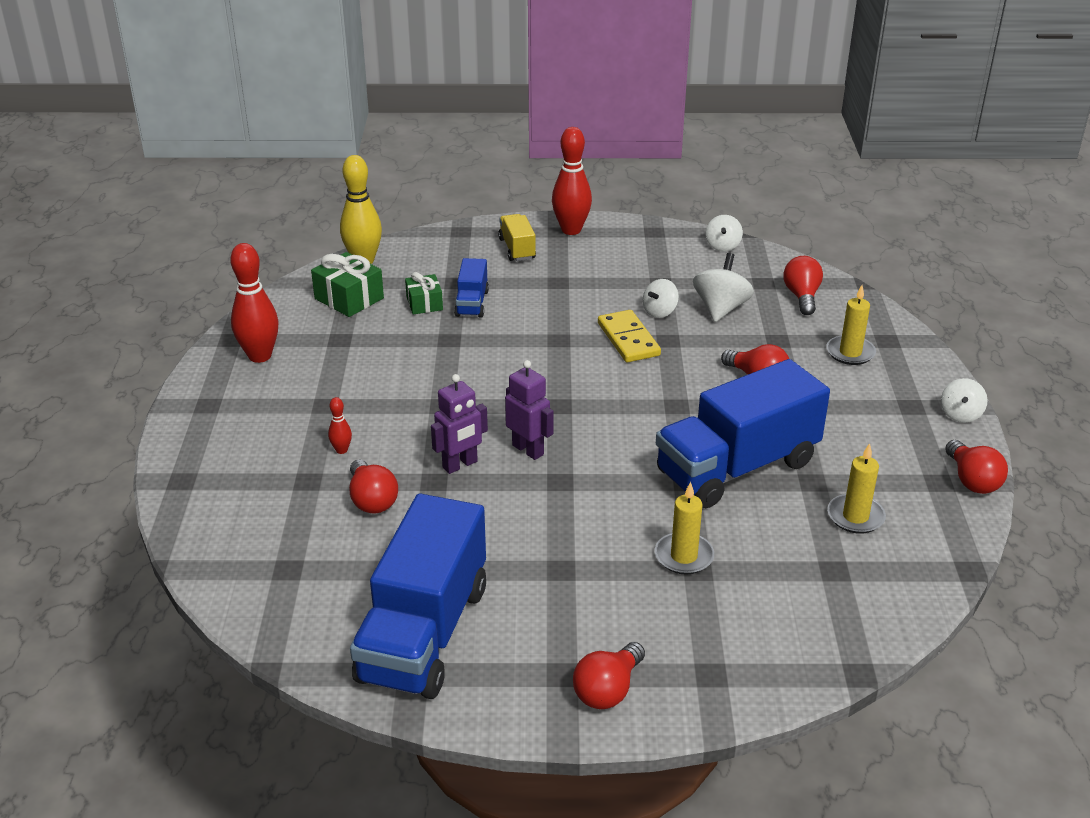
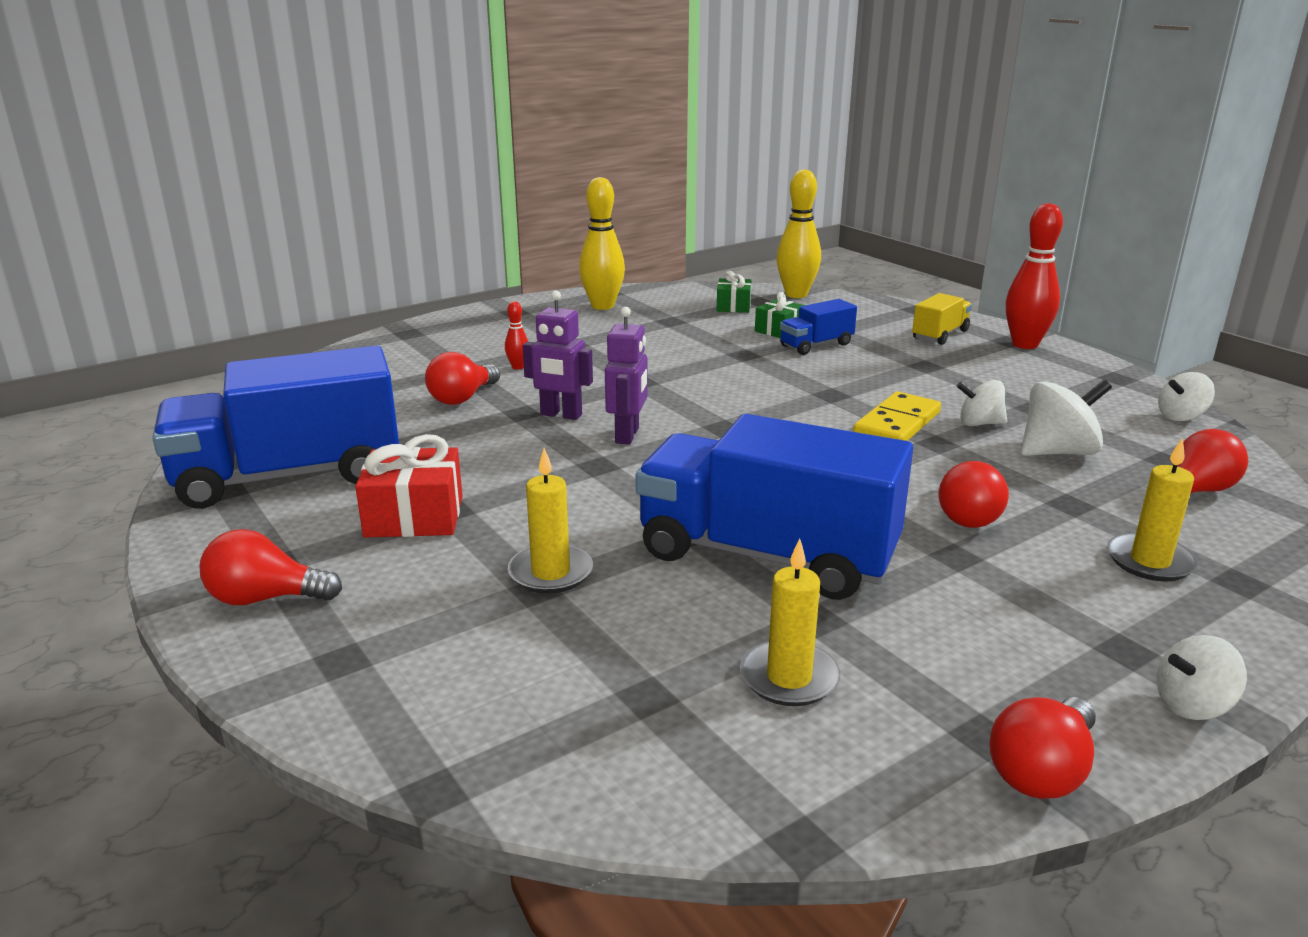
camera: 55 degrees right, 10 degrees down
red bowling pin [230,243,279,363] -> yellow bowling pin [579,177,625,310]
green gift [311,252,384,317] -> green gift [717,271,751,313], size x0.65
none -> red gift [355,434,463,537]

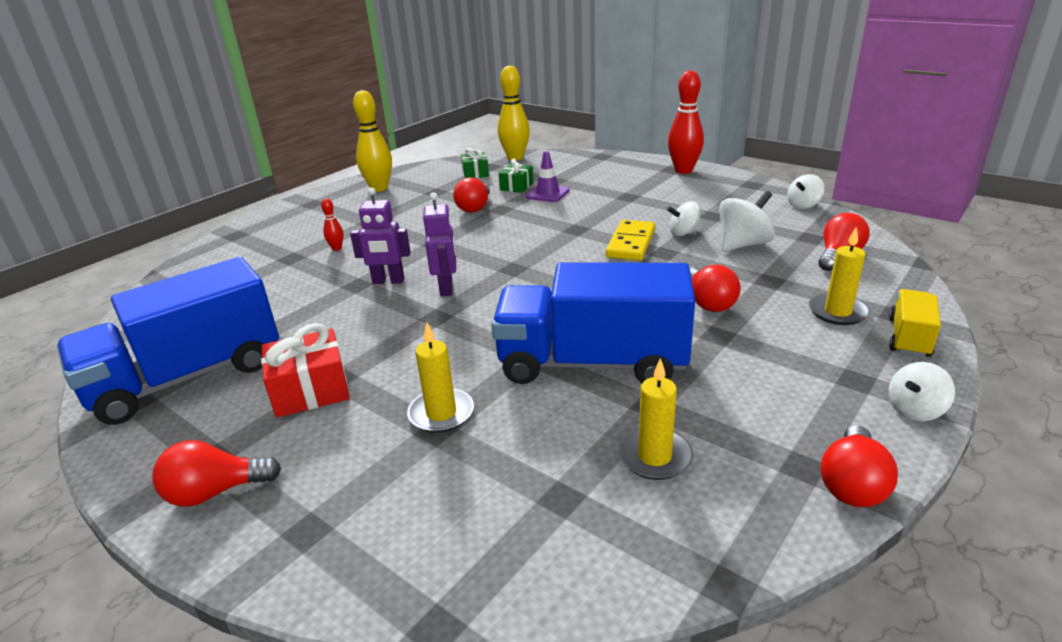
camera: 15 degrees left, 5 degrees up
red light bulb [425,352,500,405] -> red light bulb moved to [453,177,490,213]
blue truck [780,299,857,355] -> purple traffic cone [526,151,569,202]
yellow truck [912,293,972,345] -> yellow truck moved to [889,289,941,358]

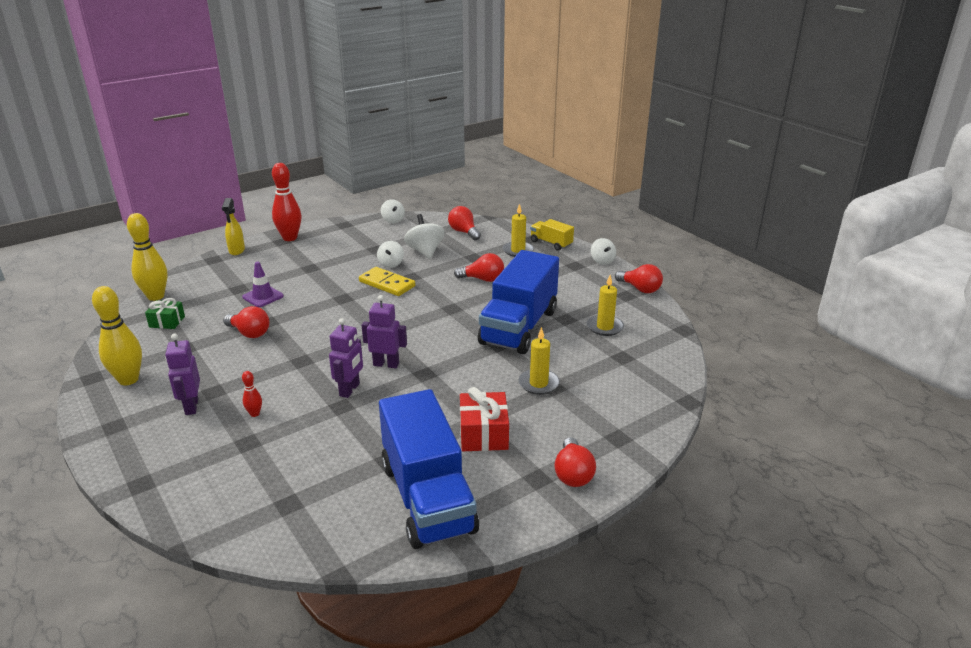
camera: 75 degrees left, 0 degrees up
green gift [498,159,534,193] -> none
none -> purple robot [165,334,200,415]
none -> yellow spray bottle [222,198,245,255]

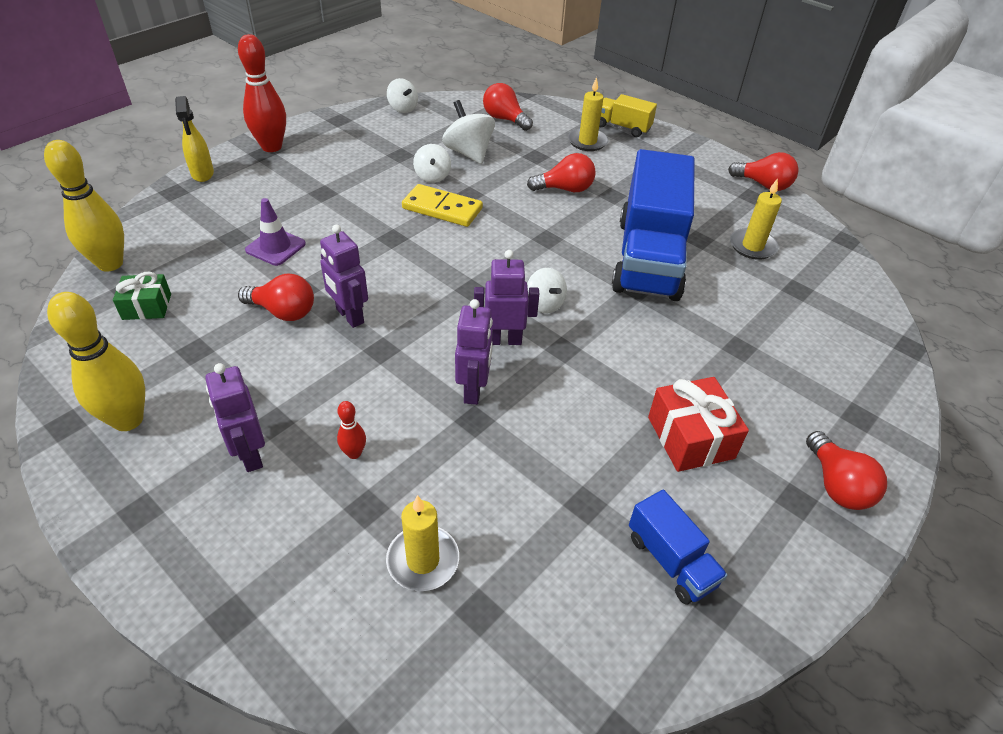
camera: 15 degrees left, 15 degrees up
blue truck [379,389,479,549] -> blue truck [629,490,728,605], size x0.46
yellow candle [518,327,560,395] -> yellow candle moved to [386,495,459,591]
white spinning top [591,238,616,265] -> white spinning top moved to [527,268,567,313]
none -> purple robot [320,225,368,328]

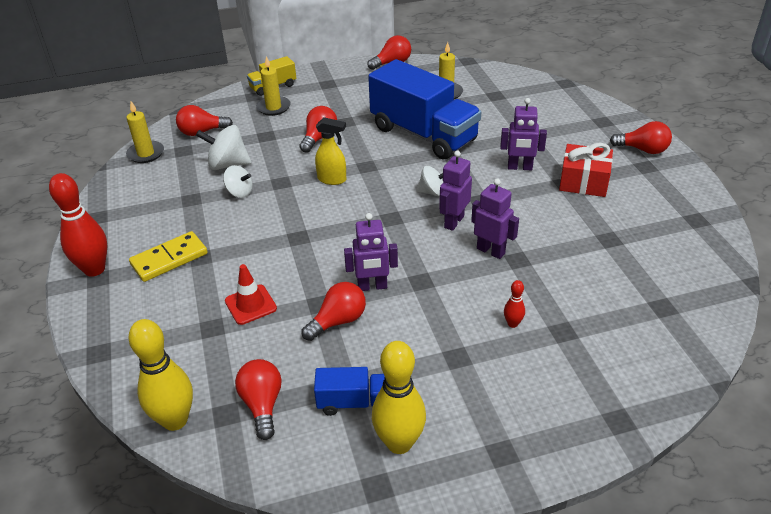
camera: 55 degrees left, 5 degrees down
green gift [113,272,171,320] -> red light bulb [235,359,282,440]
yellow spray bottle [175,96,214,182] -> yellow spray bottle moved to [315,117,346,185]
purple robot [205,363,265,472] -> purple robot moved to [500,98,547,170]
purple traffic cone [245,198,306,266] -> red traffic cone [225,264,277,325]
yellow candle [386,495,459,591] -> yellow candle moved to [126,101,164,163]
white spinning top [387,78,418,113] -> none
yellow domino [402,184,483,227] -> yellow domino moved to [129,231,208,282]
blue truck [629,490,728,605] -> blue truck moved to [314,367,385,416]

